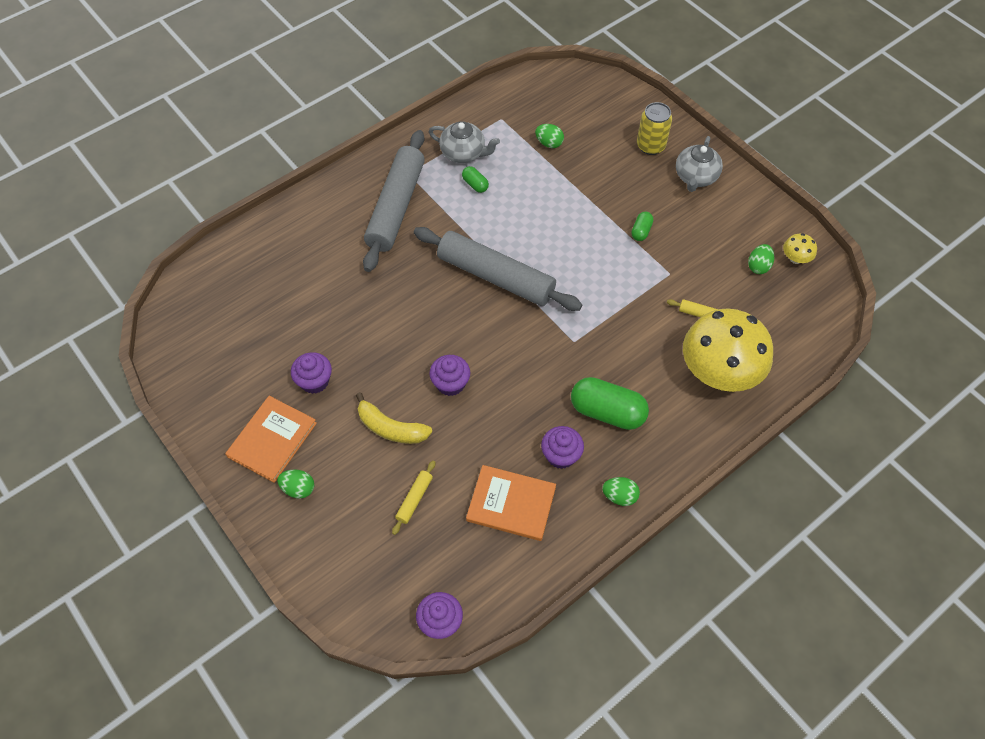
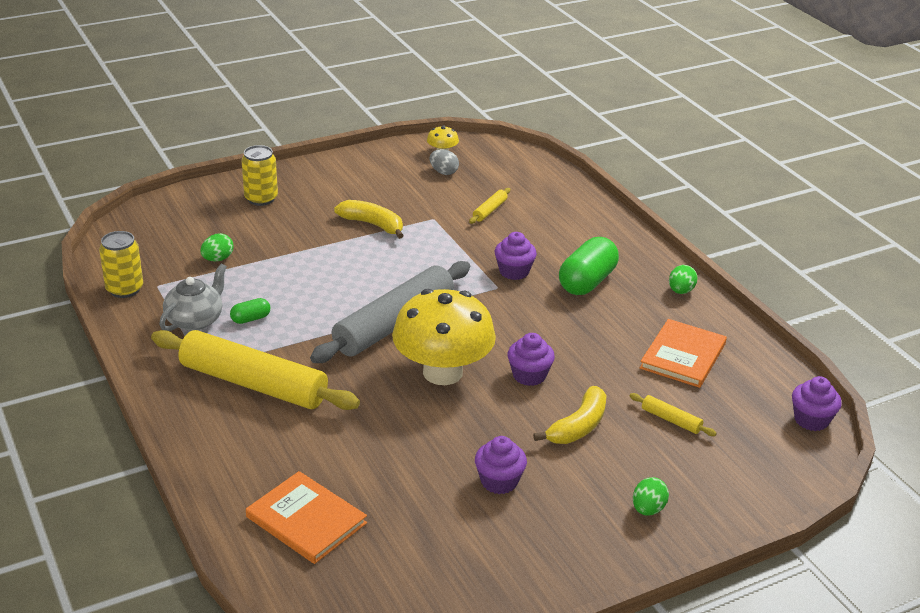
camera: 80 degrees left, 25 degrees down
orange book [225,396,317,483] -> orange book moved to [246,471,367,564]
grey rolling pin [363,130,425,272] -> yellow rolling pin [151,330,360,410]
purple cupcake [541,426,584,469] -> purple cupcake moved to [494,232,537,280]
green capsule [631,212,653,241] -> yellow banana [334,200,404,239]
grey teapot [676,136,723,192] -> none
yellow mushroom [683,308,773,392] -> yellow mushroom moved to [392,289,496,385]
green egg [748,244,774,274] -> grey egg [429,149,459,175]
none -> yellow can [99,231,143,298]

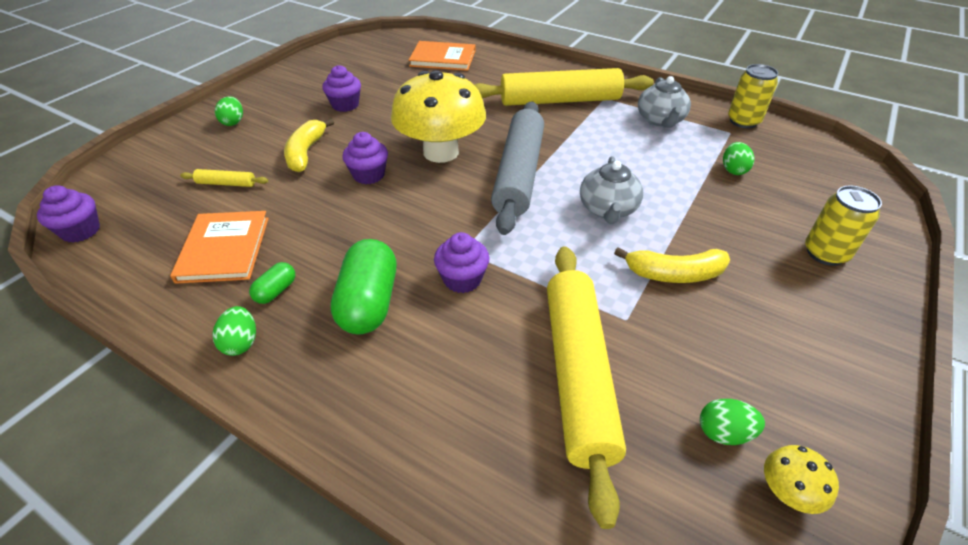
camera: 150 degrees right, 10 degrees up
green capsule [230,298,270,324] -> green capsule moved to [249,262,295,304]
grey egg [429,149,459,175] -> green egg [700,399,765,445]
yellow rolling pin [469,188,510,224] -> yellow rolling pin [547,246,626,529], size x2.50
none -> grey teapot [580,156,643,224]

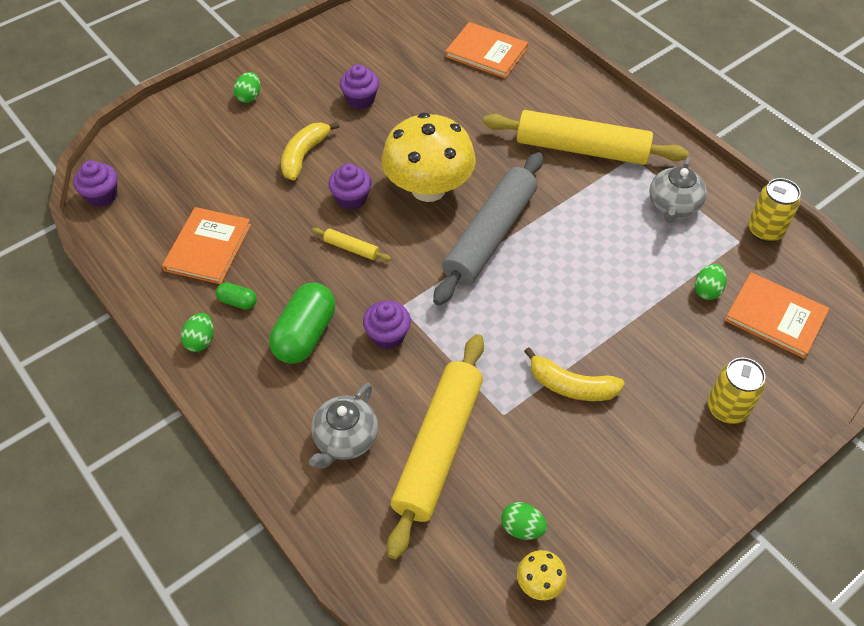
camera: 20 degrees right, 10 degrees up
yellow rolling pin [180,169,268,187] -> yellow rolling pin moved to [312,228,391,261]
green capsule [249,262,295,304] -> green capsule turned 60 degrees clockwise [216,282,257,309]
grey teapot [580,156,643,224] -> grey teapot moved to [309,383,378,469]
none -> orange book [725,272,830,358]

